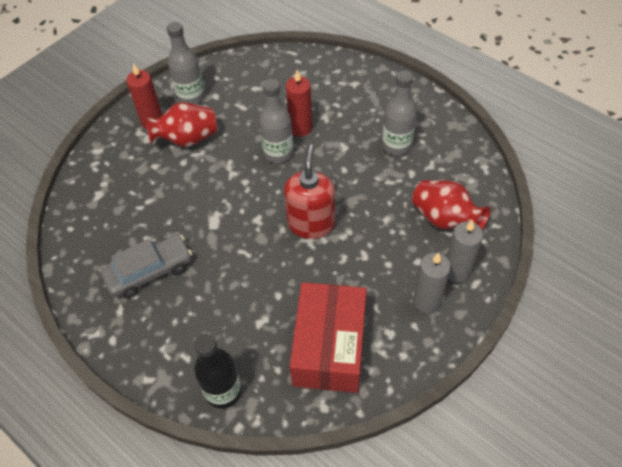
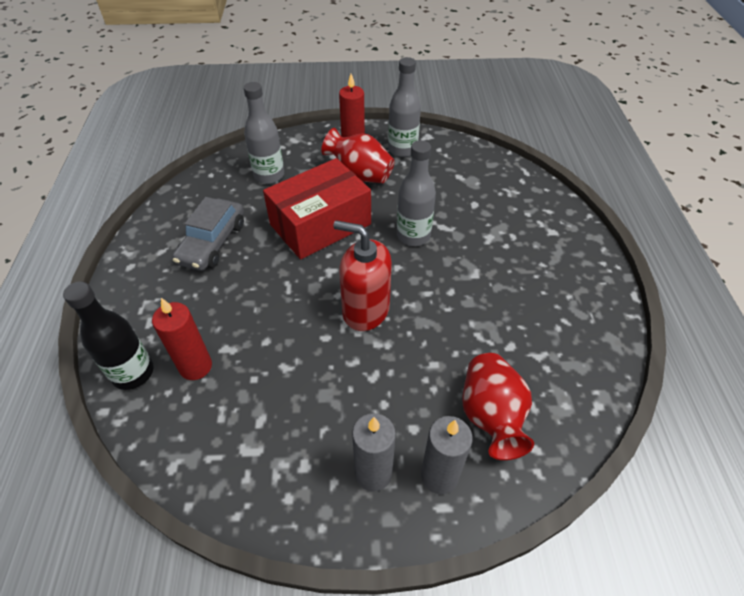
camera: 45 degrees right, 5 degrees down
grey car [101,235,192,298] -> grey car turned 90 degrees clockwise [172,197,244,271]
red soap dispenser [284,145,335,239] -> red soap dispenser turned 120 degrees counterclockwise [333,220,392,331]
red candle [286,70,312,137] -> red candle moved to [152,298,212,380]
red box [289,282,367,393] -> red box moved to [263,158,371,260]
grey bottle [382,70,417,155] -> grey bottle moved to [243,82,284,184]

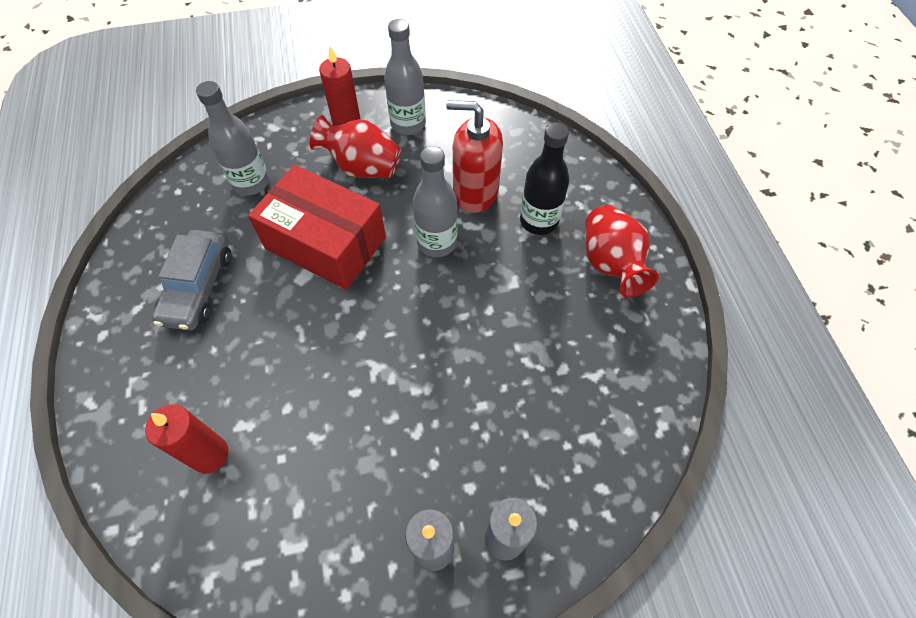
camera: 10 degrees left, 10 degrees up
black bottle [63,281,154,390] -> black bottle moved to [520,122,569,235]
red box [263,158,371,260] -> red box turned 75 degrees clockwise [248,165,386,290]
red soap dispenser [333,220,392,331] -> red soap dispenser moved to [446,100,503,213]
red vase [462,353,534,460] -> red vase moved to [585,205,659,297]

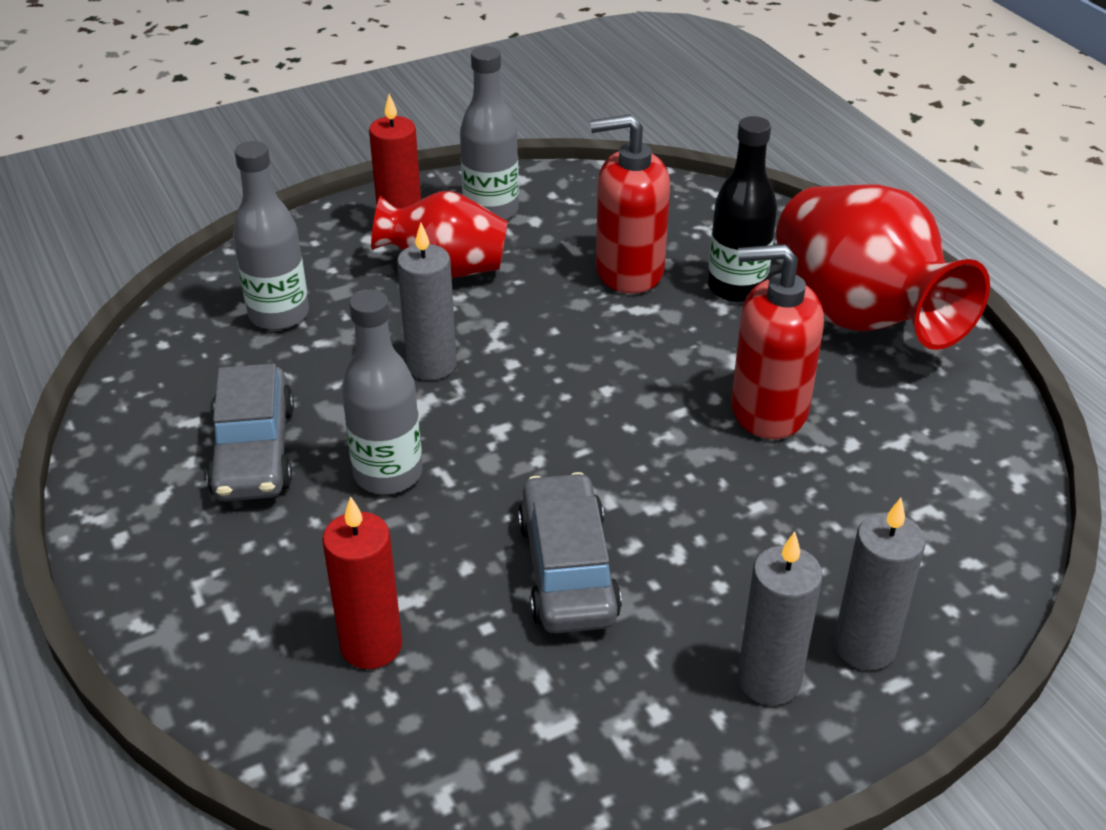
camera: 15 degrees left, 20 degrees down
red box [248,165,386,290] -> grey candle [397,223,457,380]
grey bottle [413,146,457,257] -> grey bottle moved to [342,289,422,494]
red vase [585,205,659,297] -> red vase [776,184,990,350], size x1.60
none -> grey car [518,472,622,633]
none -> red soap dispenser [731,244,824,439]

